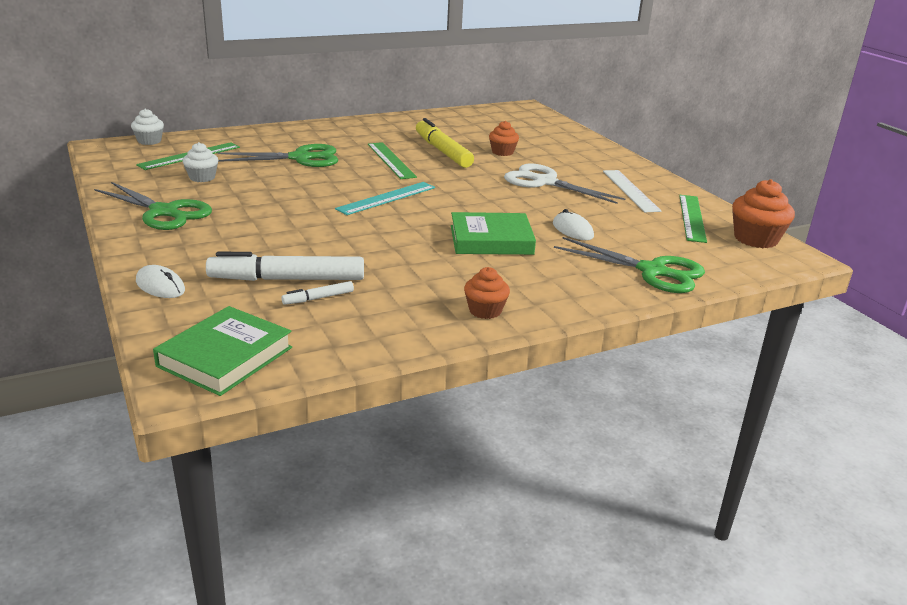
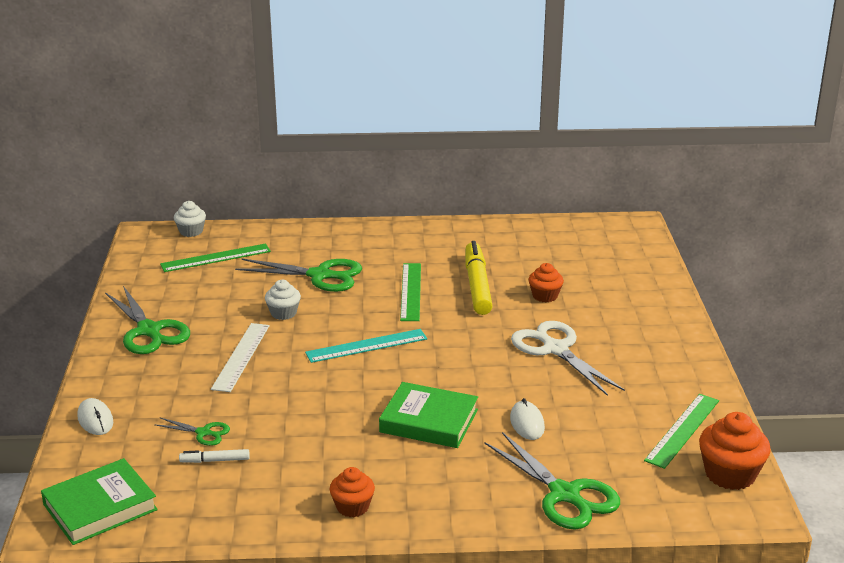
camera: 25 degrees right, 0 degrees up
white cupcake [183,142,218,182] -> white cupcake moved to [265,280,301,320]
white marker [206,252,364,281] -> green scissors [154,418,230,446]
white ruler [603,170,661,212] -> white ruler moved to [211,323,270,392]

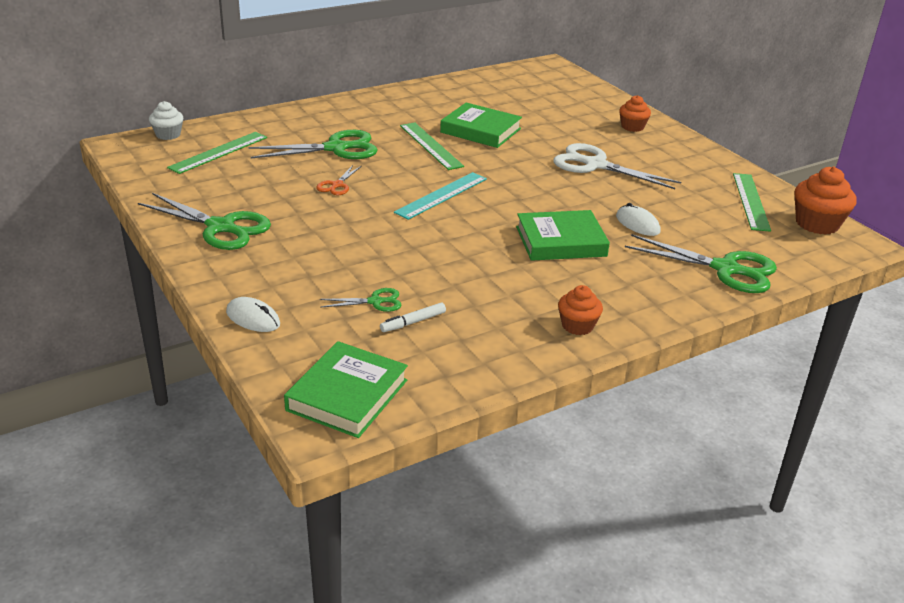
camera: 30 degrees left, 5 degrees up
white ruler [211,323,270,392] -> none
white cupcake [265,280,301,320] -> orange scissors [316,165,362,195]
yellow marker [465,241,493,315] -> green book [440,102,522,148]
orange cupcake [528,263,564,303] -> orange cupcake moved to [619,95,651,132]

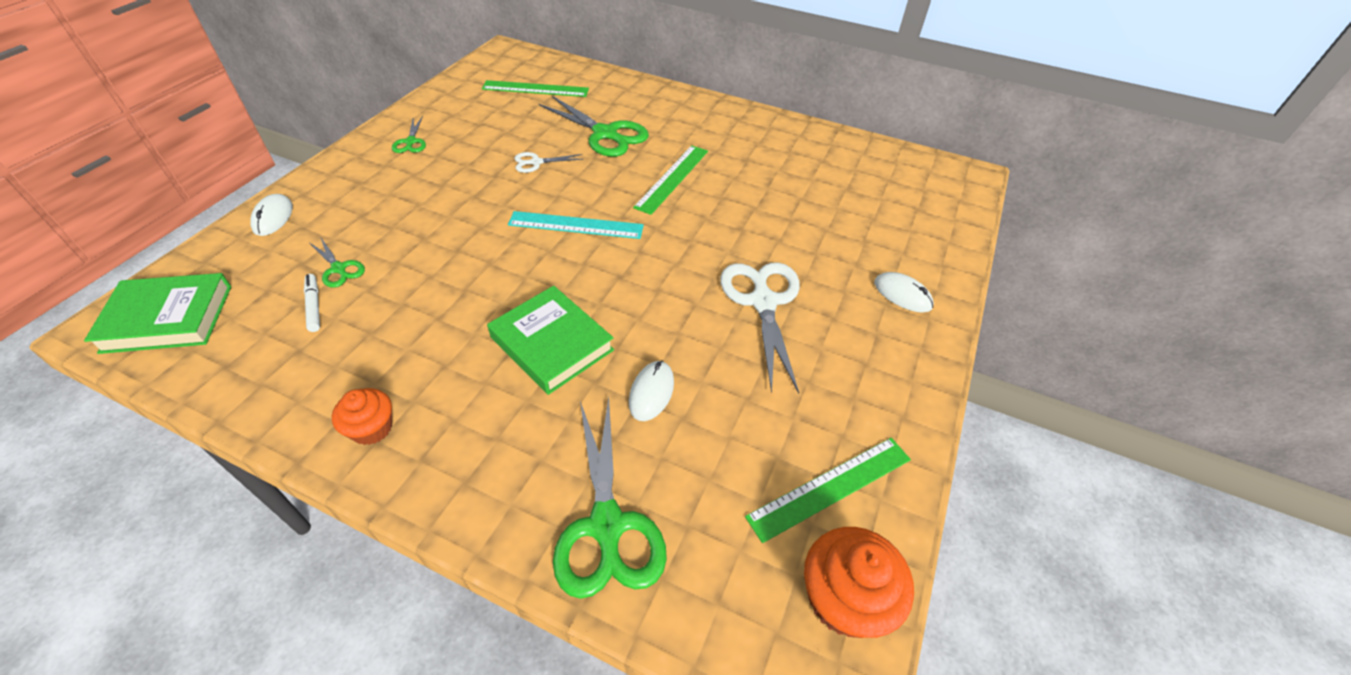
camera: 55 degrees right, 15 degrees up
green scissors [138,193,271,250] -> green scissors [392,116,426,153], size x0.50
white cupcake [149,101,183,140] -> none
orange scissors [316,165,362,195] -> white scissors [514,152,584,173]
white marker [380,303,446,332] -> white marker turned 45 degrees clockwise [304,274,320,332]
green book [440,102,522,148] -> none
orange cupcake [619,95,651,132] -> white mouse [874,272,934,312]

